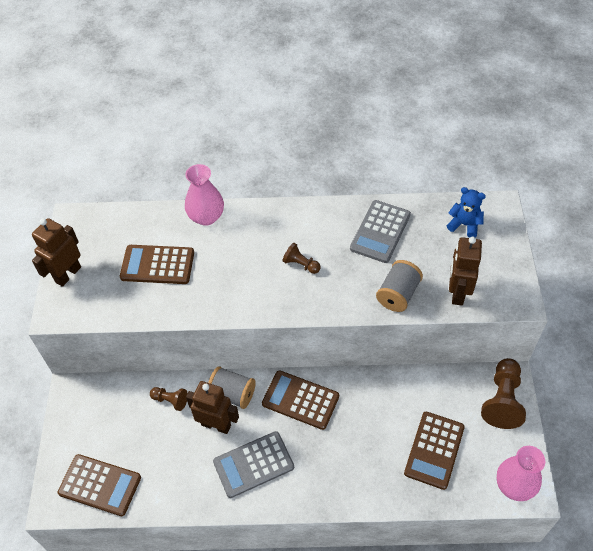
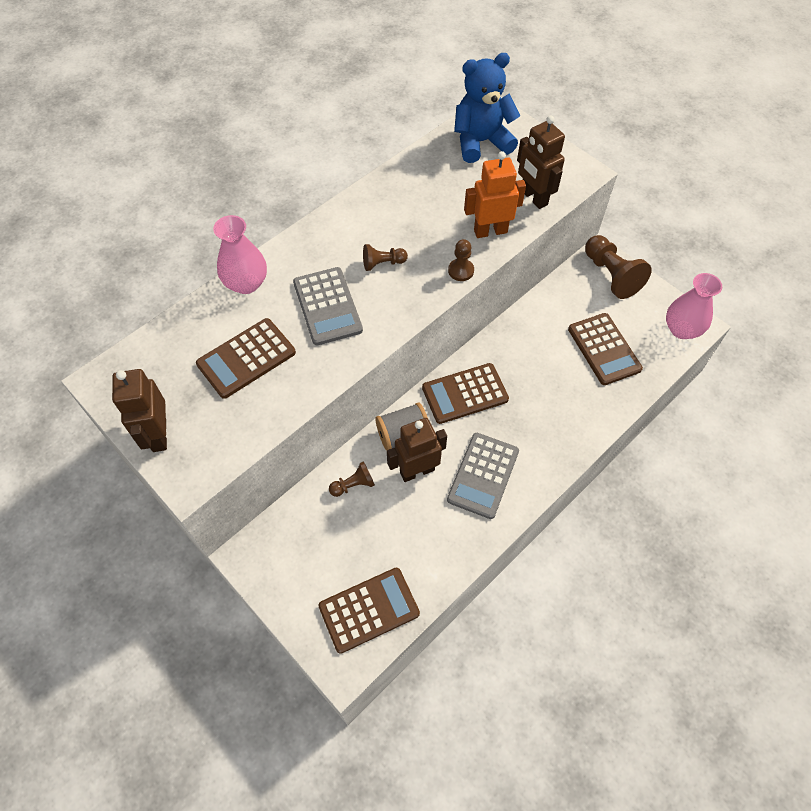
camera: 45 degrees left, 5 degrees up
grey calculator [350,200,411,263] -> grey calculator moved to [293,267,363,345]
grey spool [376,260,423,312] -> orange robot [464,151,526,238]
blue teddy bear [447,187,486,238] -> blue teddy bear [454,53,520,163], size x1.73
none -> brown pawn [448,239,474,281]

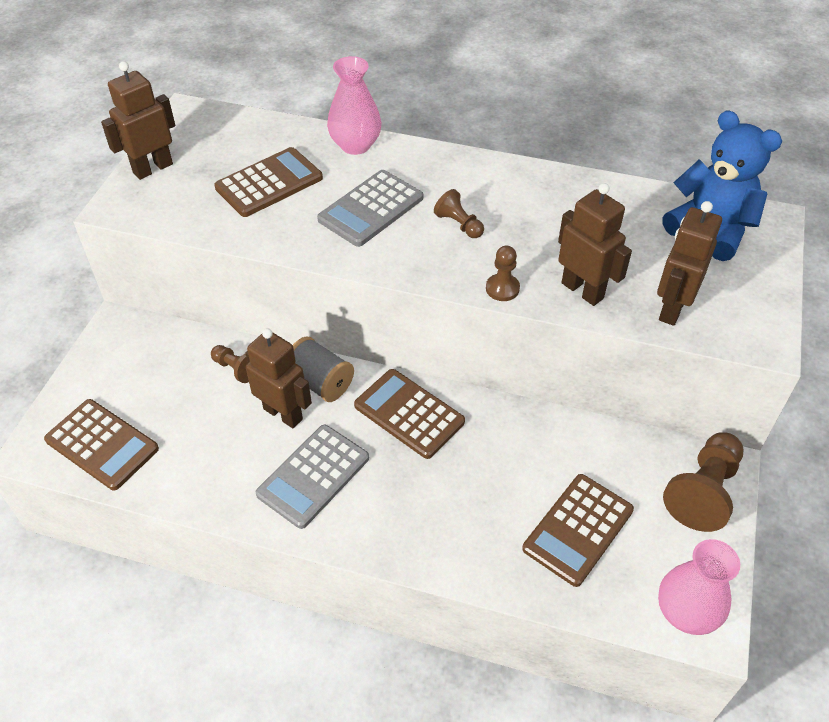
camera: 60 degrees right, 10 degrees down
brown calculator [196,318,296,399] -> brown calculator turned 120 degrees clockwise [214,147,323,217]
grey calculator [447,433,519,519] -> grey calculator turned 45 degrees counterclockwise [256,425,369,529]
orange robot [464,151,526,238] -> brown robot [558,183,632,306]

